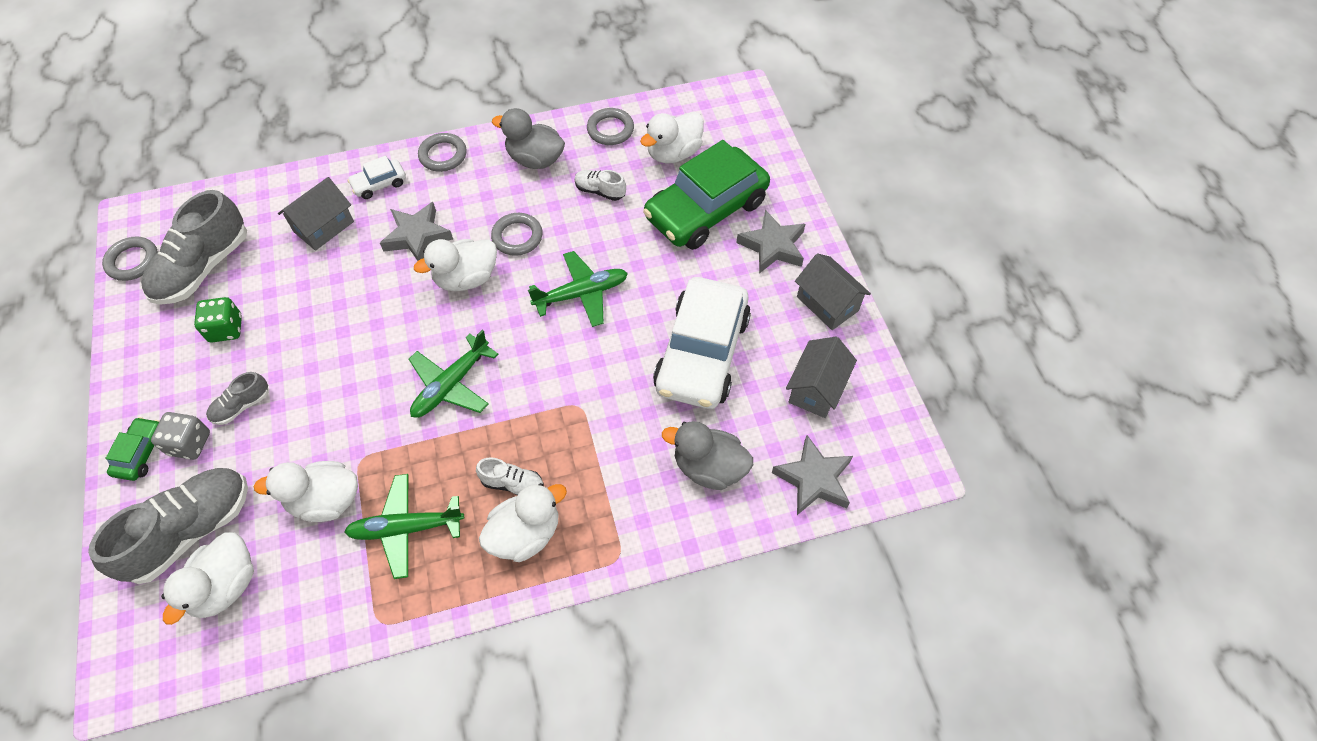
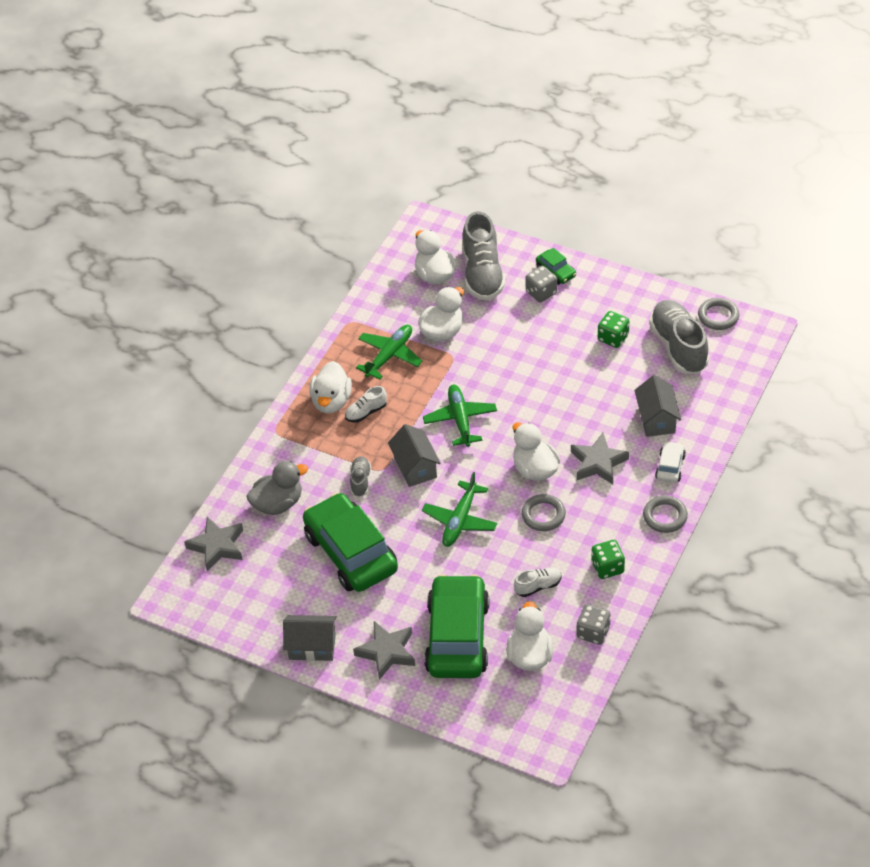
camera: 135 degrees right, 10 degrees down
grey shoe [206,372,268,425] -> grey shoe moved to [350,456,371,497]
white duck [414,239,497,291] -> white duck turned 45 degrees counterclockwise [512,422,561,481]
grey duck [492,108,565,169] -> green dice [591,540,625,579]
grey ring [587,108,634,145] -> grey dice [577,604,611,645]
white car [653,277,751,409] -> green car [303,493,398,592]
grey house [786,337,857,418] -> grey house moved to [388,424,441,487]

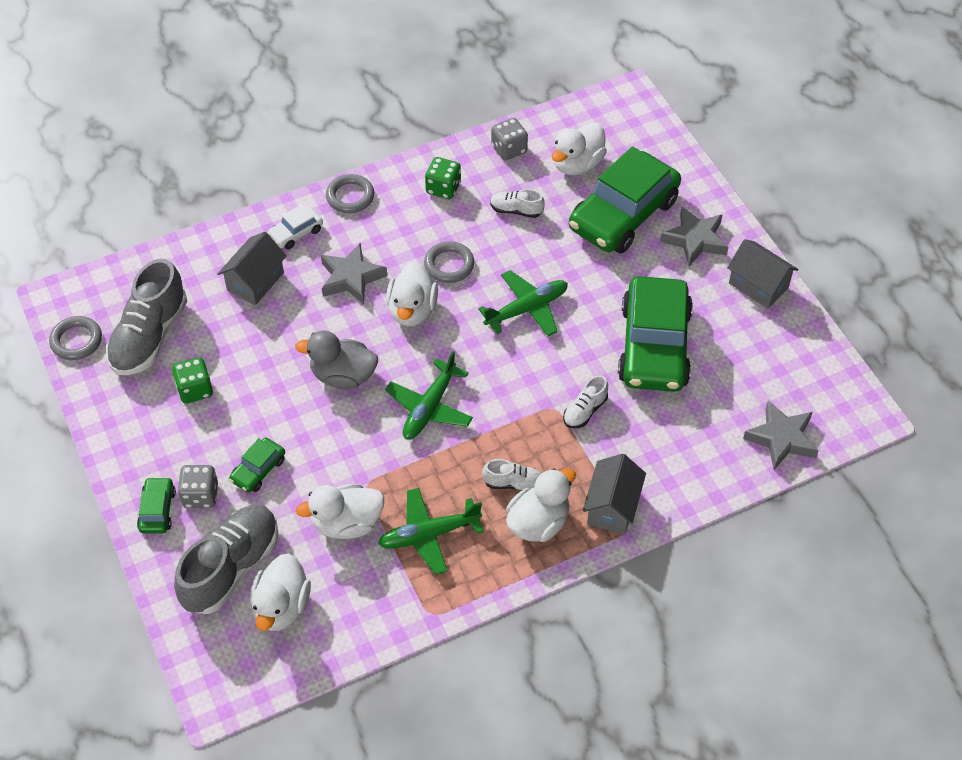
camera: 145 degrees left, 5 degrees up
grey duck [247,461,308,515] -> grey duck moved to [295,330,378,389]
grey shoe [350,456,371,497] -> white shoe [563,375,608,428]
grey house [388,424,441,487] -> grey house moved to [583,454,646,534]
none -> green car [229,438,285,493]

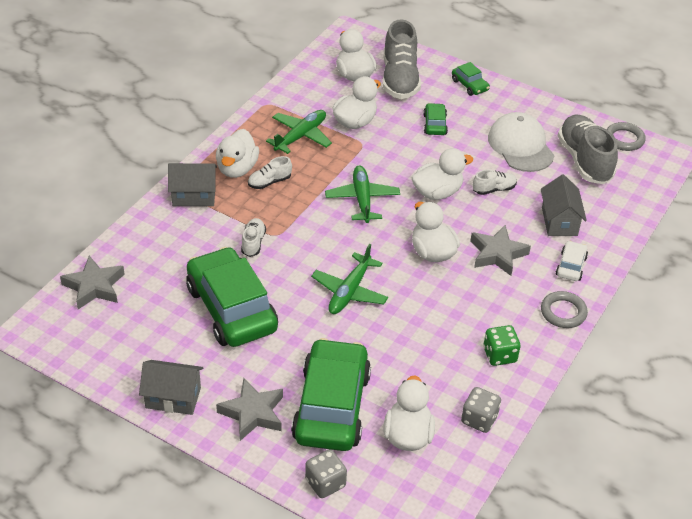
camera: 145 degrees right, 10 degrees down
green dice [172,357,213,404] -> white cap [488,112,554,172]
grey dice [177,465,218,508] -> grey dice moved to [305,449,347,498]
grey duck [295,330,378,389] -> white duck [411,148,473,200]
grey ring [424,241,474,283] -> none
white shoe [490,189,545,218] -> white shoe moved to [473,170,517,195]
grey house [583,454,646,534] -> grey house turned 75 degrees counterclockwise [168,163,217,206]

